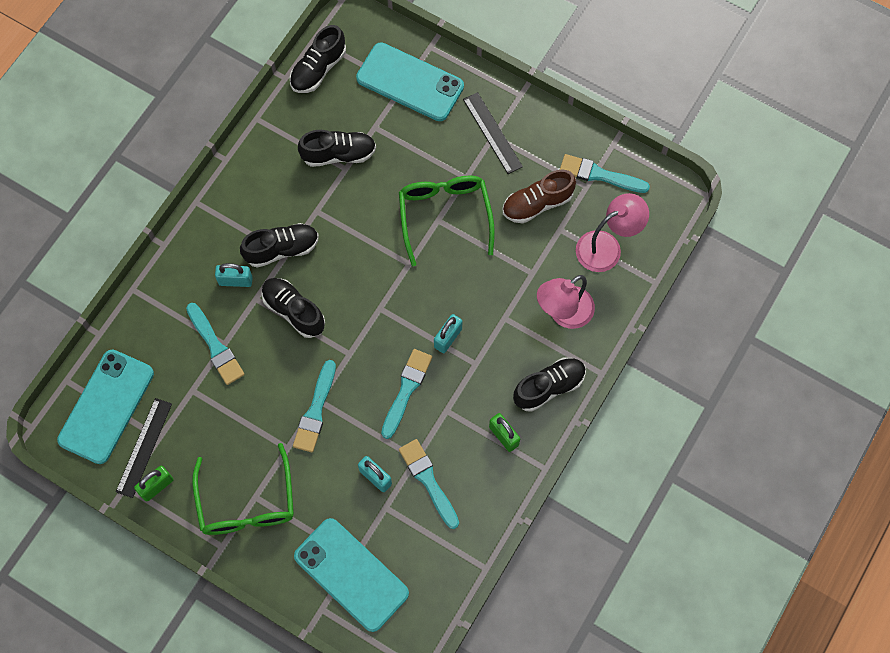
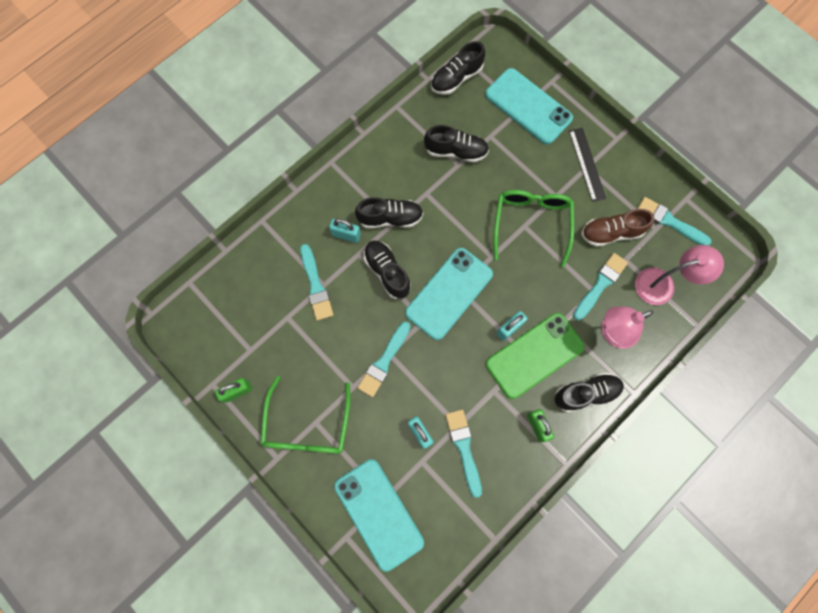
camera: 15 degrees right, 5 degrees up
turquoise phone [57,350,154,464] -> turquoise phone moved to [405,248,493,340]
black ruler [116,398,172,498] -> none
turquoise brush [381,349,432,439] -> turquoise brush moved to [573,253,628,320]
none -> green phone [486,313,585,399]

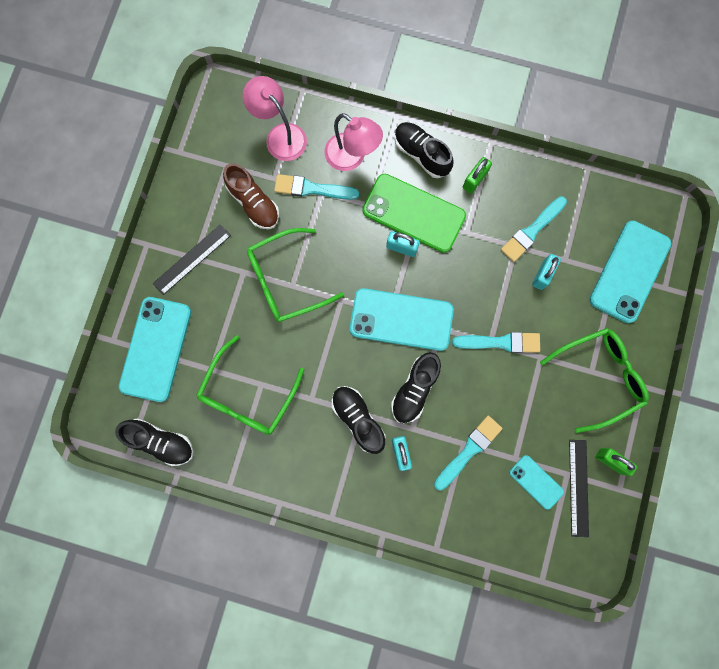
camera: 120 degrees left, 5 degrees up
black shoe [424,125,489,162] -> green glasses [196,335,304,435]
turquoise brush [637,197,712,246] -> none
none -> turquoise phone [509,455,564,510]
none -> black ruler [569,440,589,537]

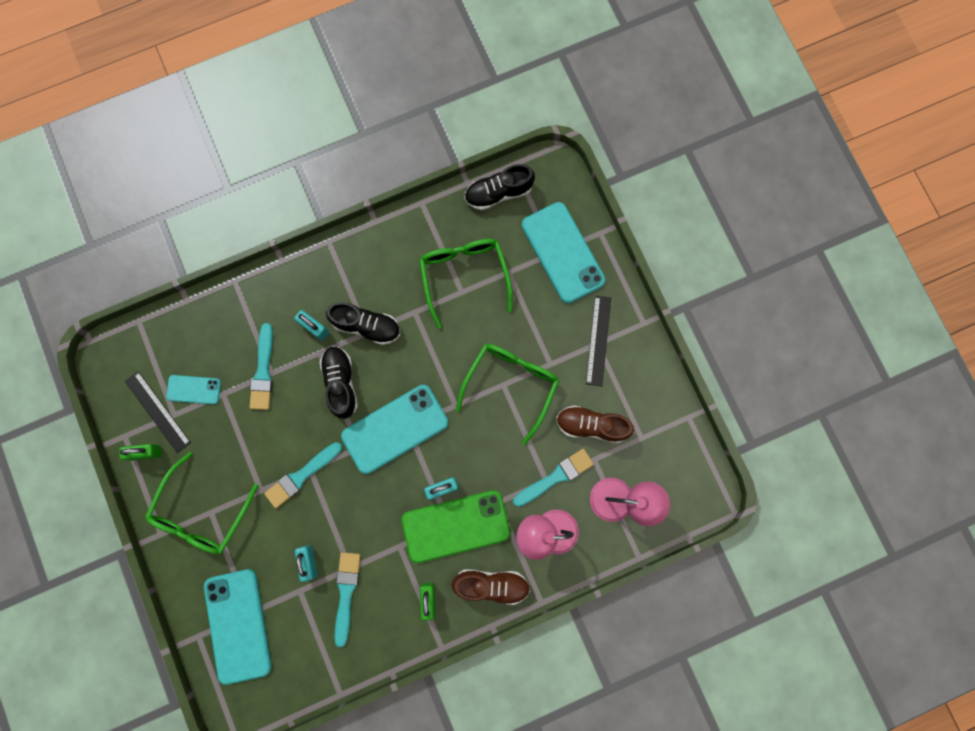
camera: 140 degrees right, 0 degrees up
black shoe [395,122,454,178] -> brown shoe [452,569,530,605]

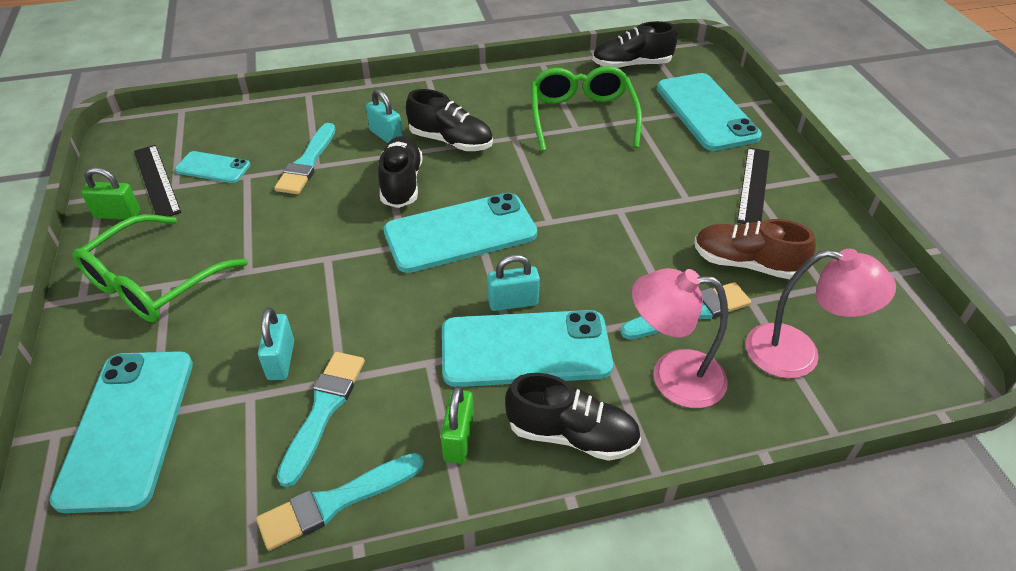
camera: 10 degrees right, 35 degrees down
turquoise brush [264,442,342,508] -> turquoise brush moved to [256,453,424,551]
green phone [402,490,511,563] -> turquoise phone [442,310,613,387]
brown shoe [452,569,530,605] -> black shoe [505,373,641,461]
green glasses [456,344,559,445] -> none

